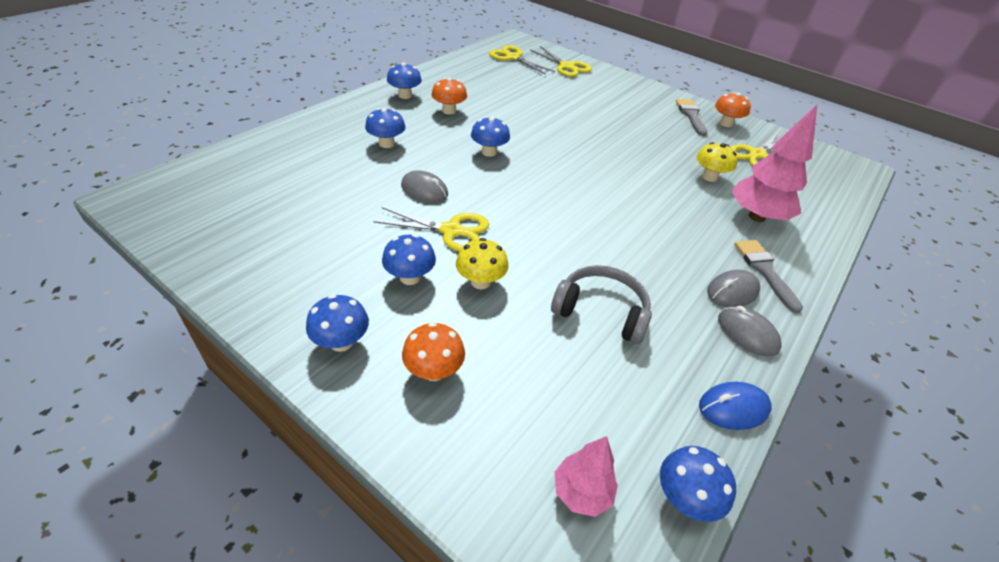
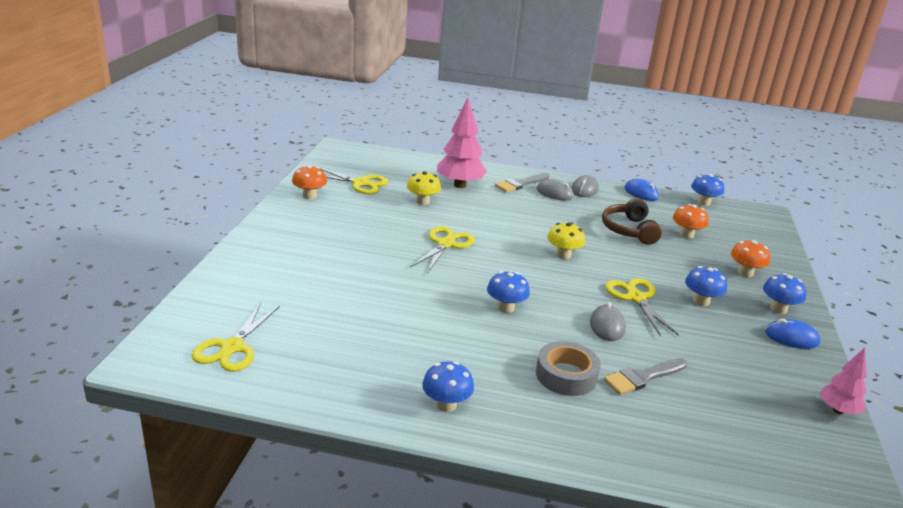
camera: 115 degrees left, 15 degrees down
blue mushroom [365,108,406,148] -> grey tape [536,341,601,396]
orange mushroom [432,78,467,115] -> orange mushroom moved to [673,204,709,239]
yellow mushroom [456,238,509,289] -> yellow mushroom moved to [547,222,585,259]
yellow scissors [530,46,592,77] -> yellow scissors moved to [410,226,475,273]
grey headphones [551,265,652,344] -> brown headphones [602,198,662,245]
pink tree [554,436,618,517] -> pink tree moved to [820,348,867,415]
grey brush [676,99,707,136] -> grey brush moved to [604,358,687,395]
none -> blue mouse [765,319,820,349]

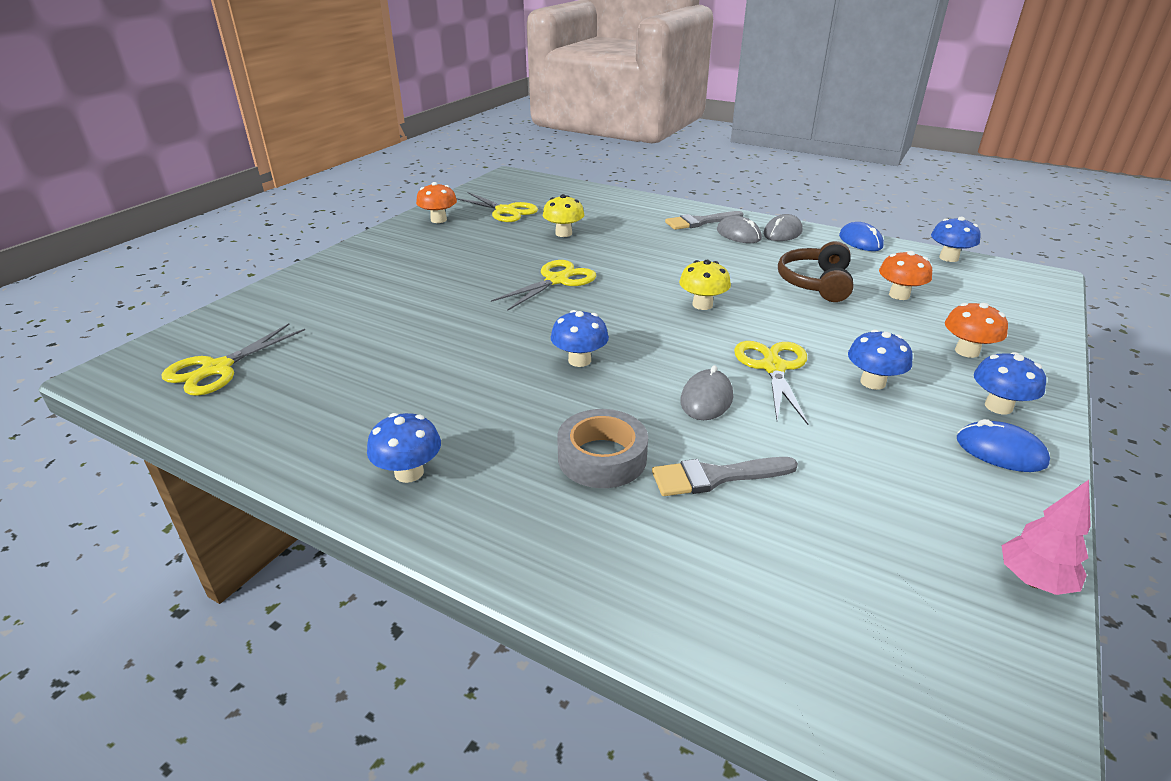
camera: 20 degrees right, 5 degrees up
pink tree [437,97,487,188] -> none

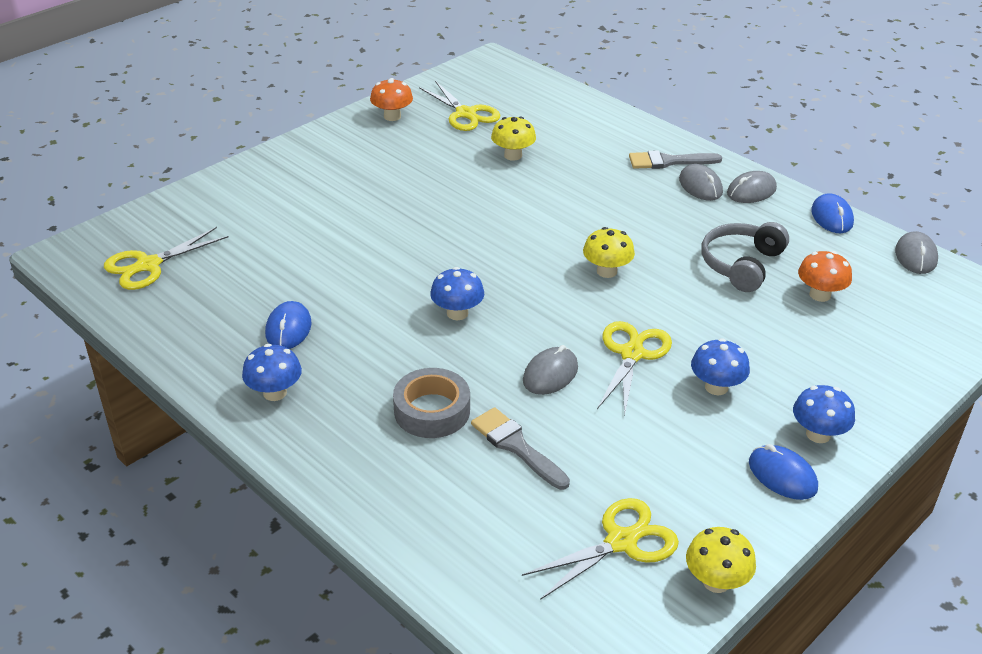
camera: 15 degrees right, 5 degrees up
yellow scissors [491,260,596,311] -> yellow scissors moved to [522,498,679,600]
grey brush [652,457,798,496] -> grey brush turned 45 degrees clockwise [471,407,570,490]
brown headphones [778,241,854,302] -> grey headphones [701,222,789,292]
blue mushroom [931,217,981,262] -> grey mouse [895,231,938,274]
orange mushroom [945,303,1008,358] -> none
pink tree [1002,480,1091,595] -> yellow mushroom [686,527,756,593]
none -> blue mouse [265,301,312,349]

